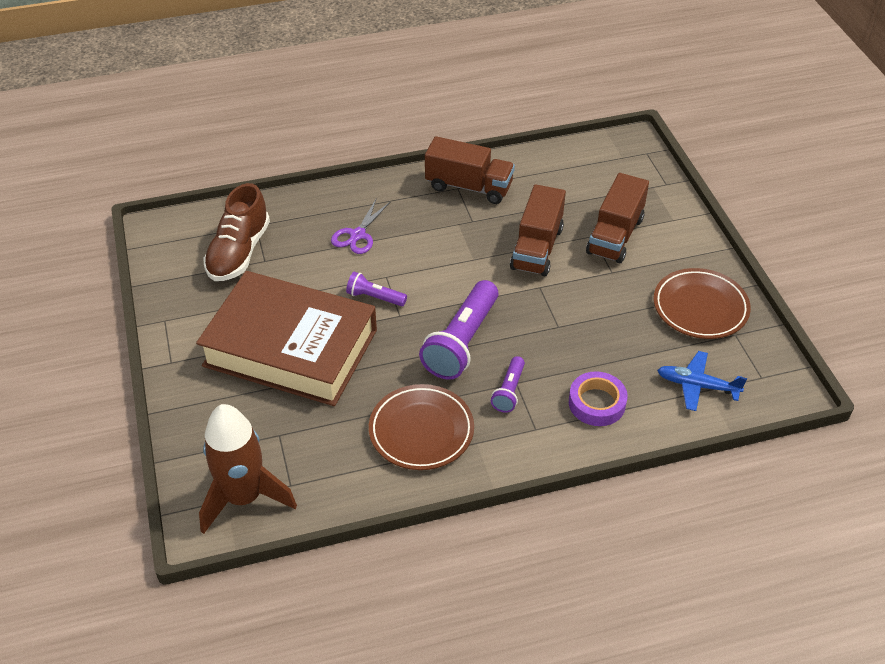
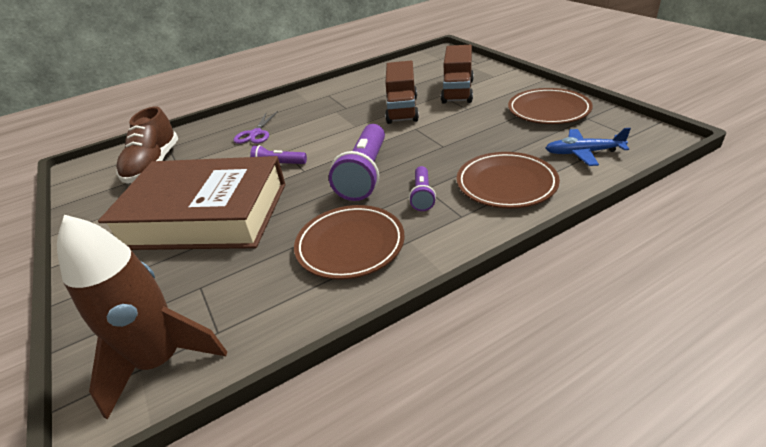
camera: 10 degrees left, 10 degrees down
brown truck [425,136,515,204] -> none
purple tape [569,371,628,426] -> brown plate [457,152,560,209]

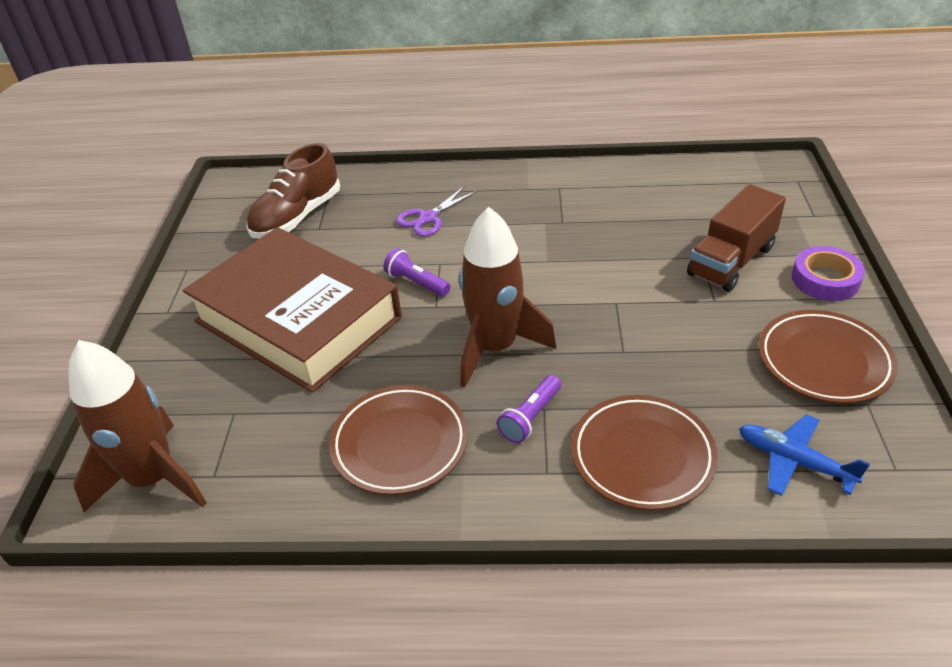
camera: 30 degrees right, 5 degrees up
purple flashlight [329,124,385,201] -> brown rocket [459,207,557,388]
brown truck [385,61,419,124] -> none
none -> purple tape [792,246,865,301]

